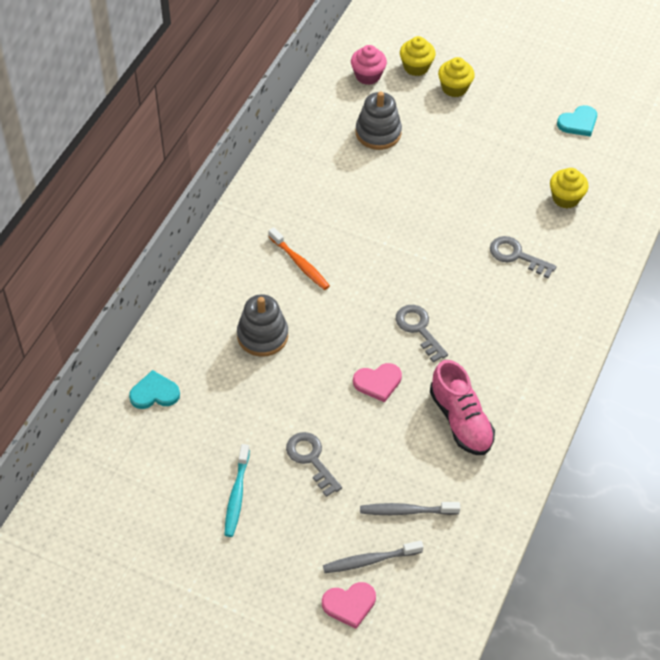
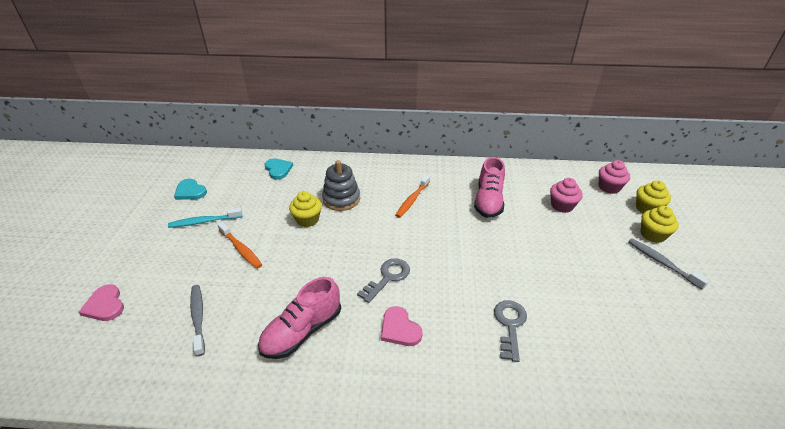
camera: 70 degrees right, 15 degrees down
grey key [286,432,342,497] -> orange toothbrush [218,222,262,269]
grey toothbrush [323,541,423,573] -> grey toothbrush moved to [628,238,709,289]
pink heart [353,363,402,402] -> pink heart moved to [381,306,422,346]
grey stacking toy [356,91,402,150] -> pink cupcake [550,178,583,213]
yellow cupcake [550,168,589,208] -> yellow cupcake moved to [289,191,322,227]
turquoise heart [557,105,597,137] -> turquoise heart moved to [174,179,207,200]
none -> pink shoe [474,157,505,218]

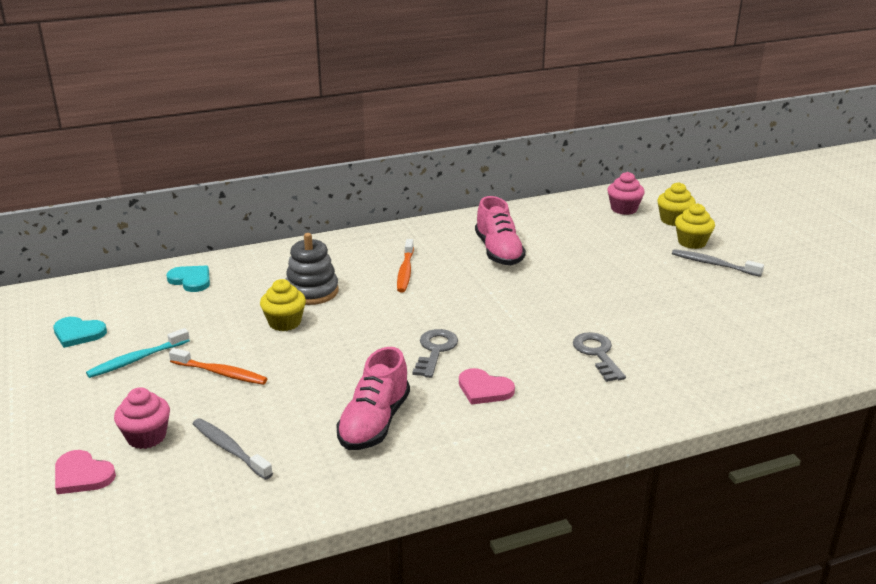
camera: 25 degrees left, 10 degrees down
pink cupcake [550,178,583,213] -> pink cupcake moved to [114,387,170,449]

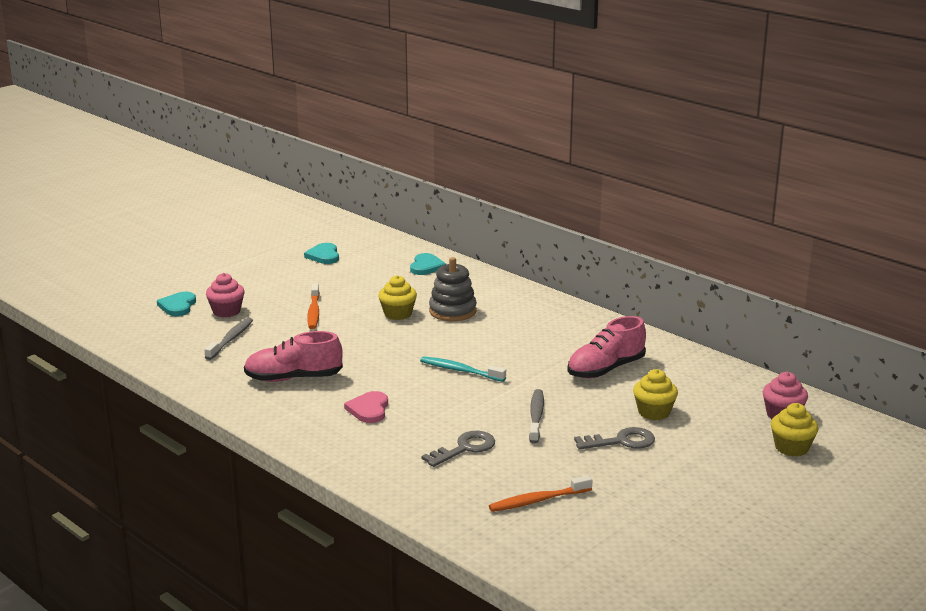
camera: 65 degrees right, 5 degrees down
pink heart [55,450,116,494] -> turquoise heart [157,292,196,316]
turquoise toothbrush [86,328,190,378] -> turquoise toothbrush moved to [420,356,506,382]
orange toothbrush [397,239,414,293] -> orange toothbrush moved to [489,475,593,512]
grey key [412,329,458,378] -> grey key moved to [574,427,655,450]
grey toothbrush [672,249,764,277] -> grey toothbrush moved to [529,389,544,443]
yellow cupcake [675,203,715,249] -> yellow cupcake moved to [633,369,678,420]

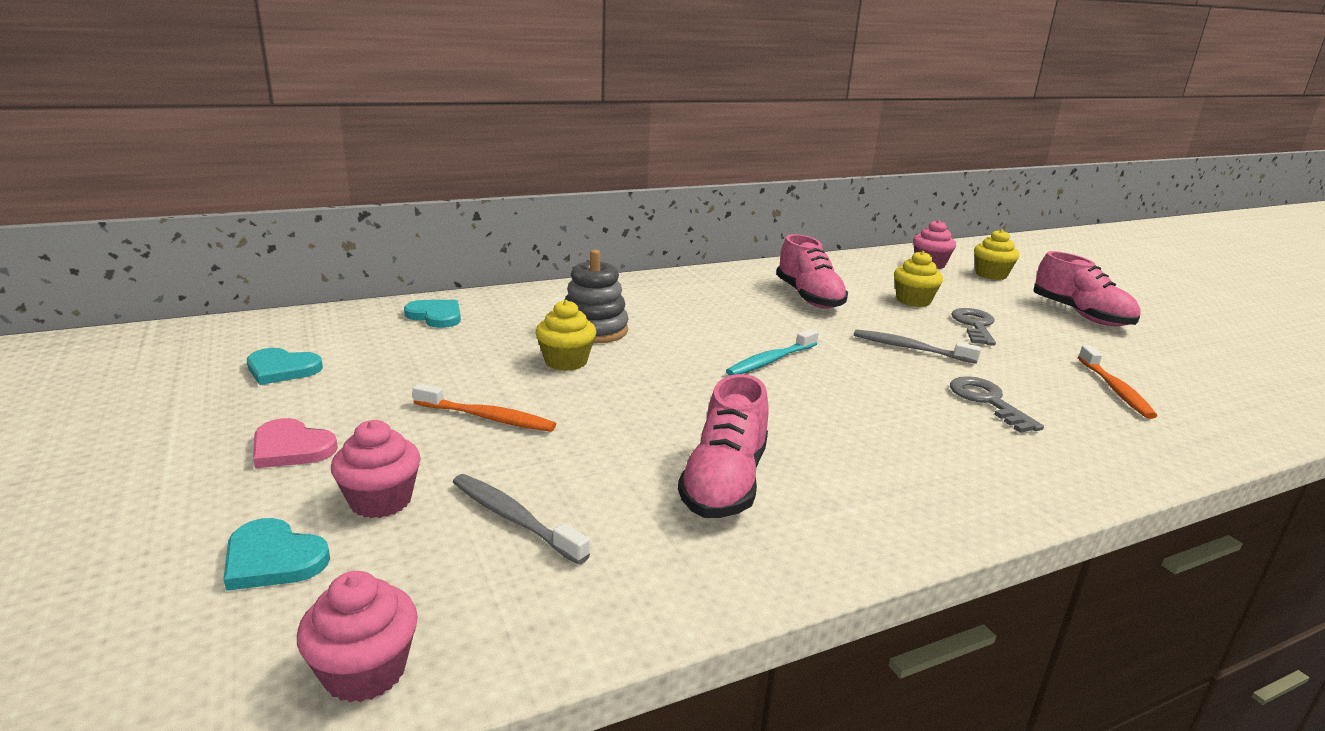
camera: 70 degrees left, 0 degrees up
pink heart [344,391,388,423] -> pink heart moved to [253,418,338,468]
none -> pink cupcake [297,571,418,702]
none -> pink shoe [1033,251,1140,326]

